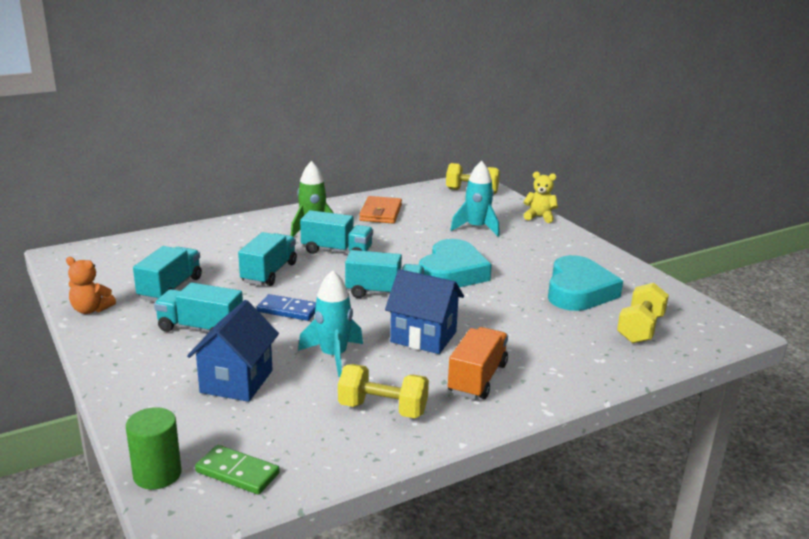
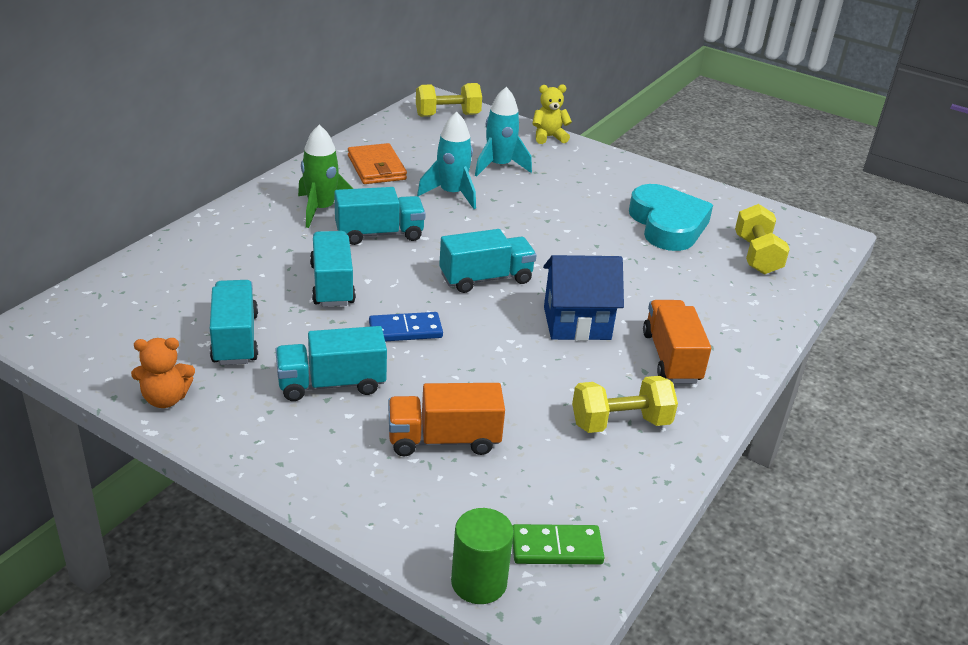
camera: 30 degrees left, 10 degrees up
blue house [187,300,279,402] -> orange truck [388,383,505,456]
turquoise rocket [298,270,363,377] -> turquoise rocket moved to [417,112,476,209]
turquoise heart [419,239,492,288] -> none

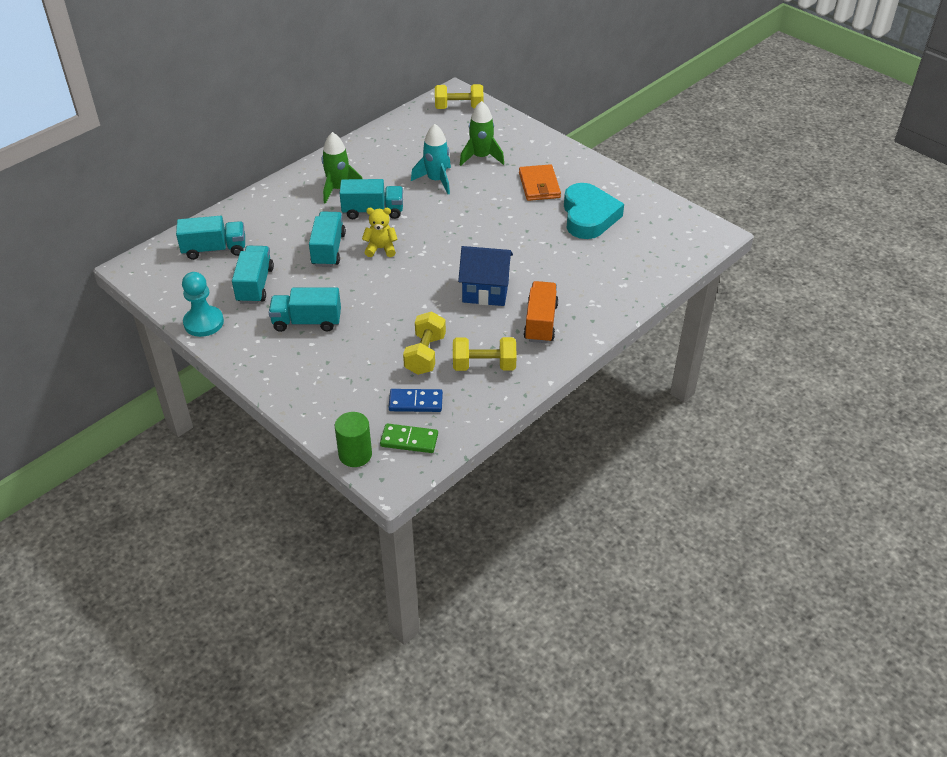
camera: 15 degrees right, 10 degrees up
orange teddy bear [131,338,195,408] -> turquoise pawn [182,272,224,337]
orange wallet [348,143,407,184] -> orange wallet moved to [519,164,561,201]
blue domino [369,312,443,341] -> blue domino moved to [389,389,443,412]
orange truck [388,383,505,456] -> none
turquoise truck [439,229,537,293] -> turquoise truck moved to [176,216,245,260]
turquoise rocket [475,87,532,177] -> green rocket [460,101,504,166]
yellow teddy bear [532,84,572,144] -> yellow teddy bear moved to [362,208,398,257]
yellow dumbbell [735,204,790,275] -> yellow dumbbell moved to [403,311,446,375]

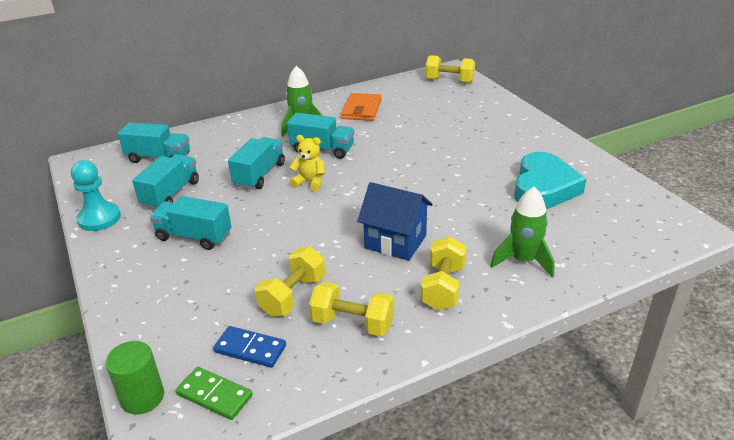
camera: 20 degrees right, 10 degrees down
turquoise rocket [411,124,451,194] -> none
green rocket [460,101,504,166] -> green rocket moved to [490,187,555,278]
orange wallet [519,164,561,201] -> orange wallet moved to [341,93,382,121]
orange truck [524,281,558,343] -> yellow dumbbell [421,236,467,311]

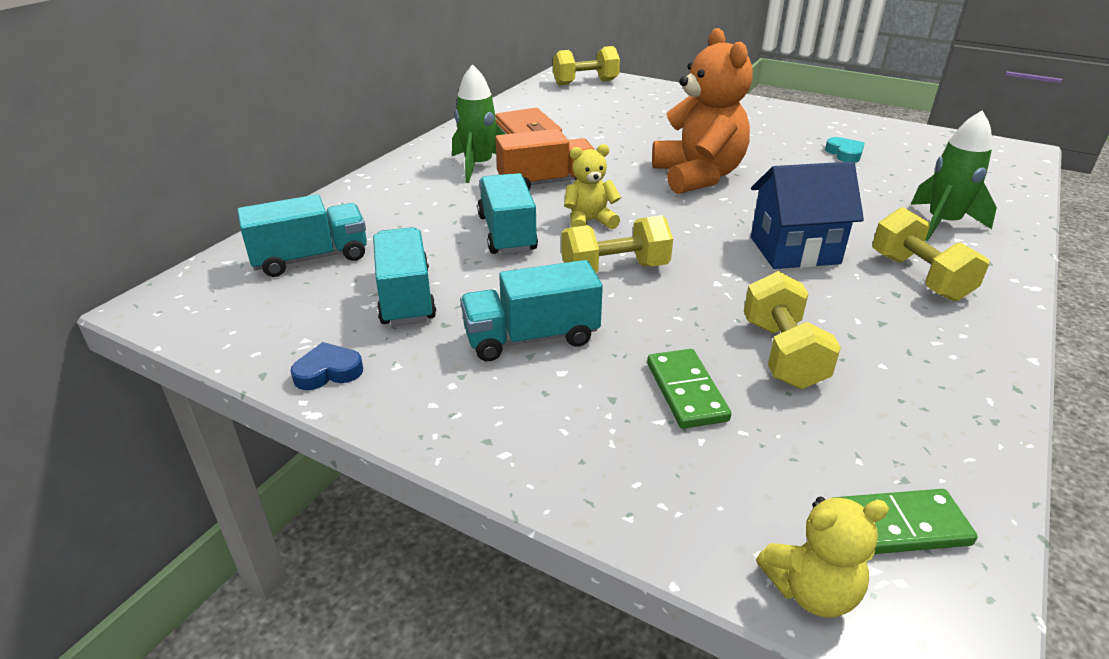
camera: 35 degrees left, 0 degrees up
turquoise pawn [71,160,121,231] -> blue heart [290,342,363,390]
green cylinder [105,341,164,415] -> yellow teddy bear [756,497,889,618]
blue domino [213,326,286,368] -> none
turquoise truck [287,113,354,159] -> orange truck [496,129,595,190]
yellow dumbbell [309,281,394,336] -> yellow dumbbell moved to [561,215,673,273]
turquoise heart [514,152,586,209] -> turquoise heart [825,137,865,163], size x0.42
none -> green domino [647,349,731,429]
none -> orange teddy bear [652,28,753,194]

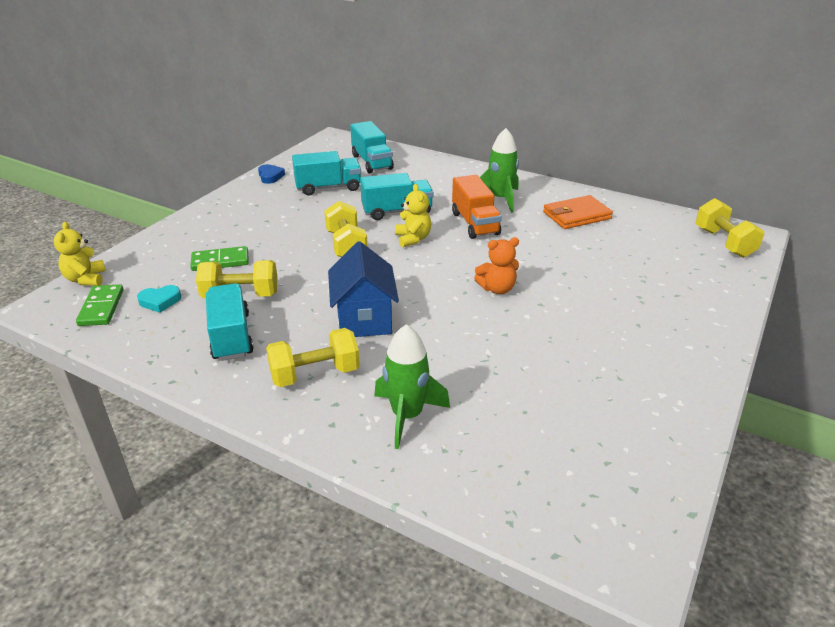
camera: 90 degrees right, 0 degrees up
turquoise truck [460,260,603,361] -> turquoise truck moved to [206,283,254,361]
orange teddy bear [652,28,753,194] -> orange teddy bear [474,237,519,294], size x0.51
turquoise heart [825,137,865,163] -> turquoise heart moved to [137,285,181,313]

